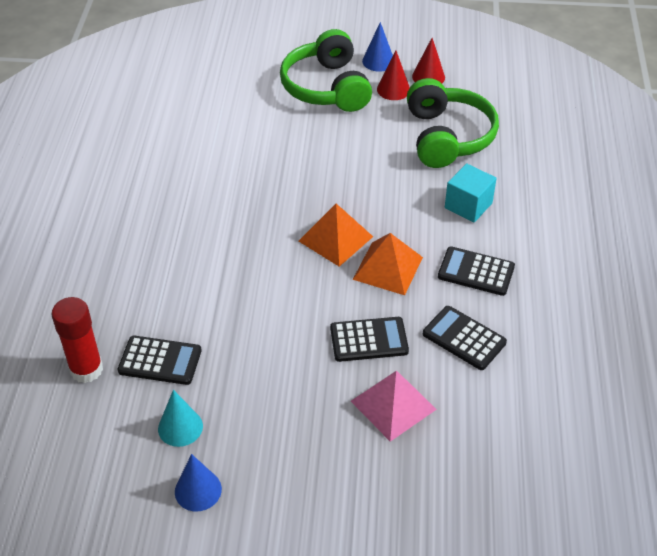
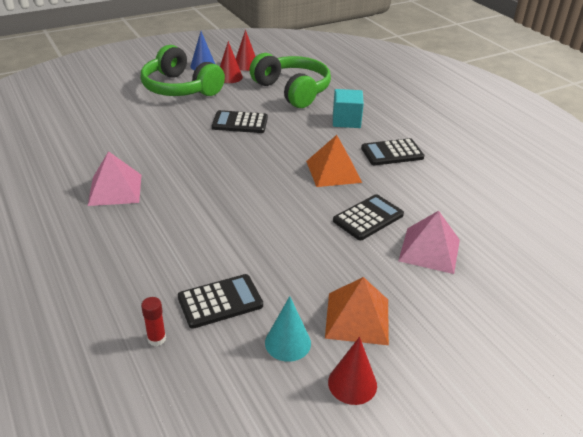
camera: 35 degrees left, 10 degrees down
red glue stick [52,297,103,383] -> red glue stick [141,297,166,346], size x0.51
blue cone [175,454,222,512] -> red cone [328,337,377,405]
orange pyramid [299,204,373,267] -> orange pyramid moved to [325,277,389,345]
black calculator [423,306,507,370] -> black calculator moved to [212,110,268,133]
none -> pink pyramid [88,151,141,206]

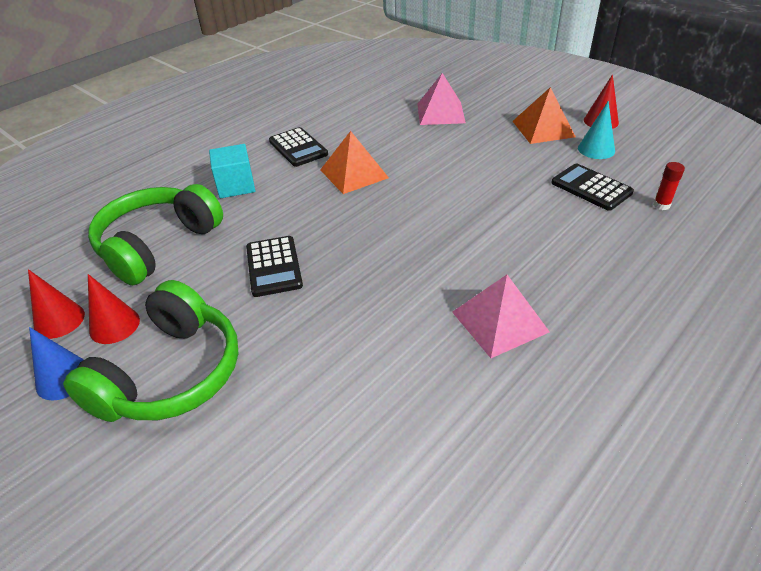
camera: 105 degrees left, 5 degrees up
black calculator [333,194,404,240] -> none

